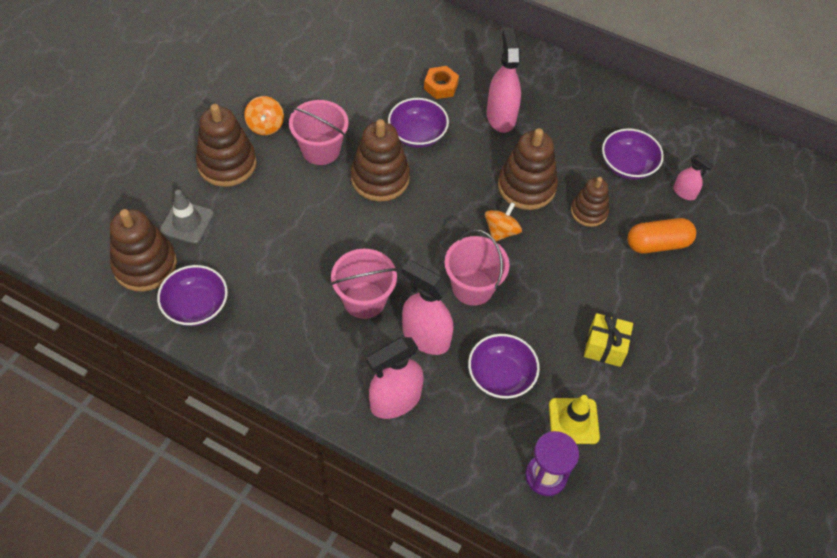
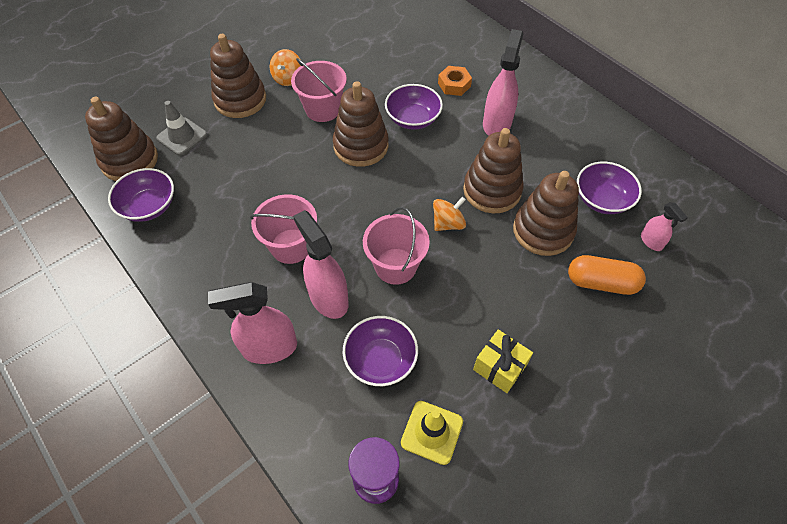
camera: 25 degrees right, 0 degrees up
brown stacking toy [571,177,609,227] -> brown stacking toy [513,171,579,256], size x1.59

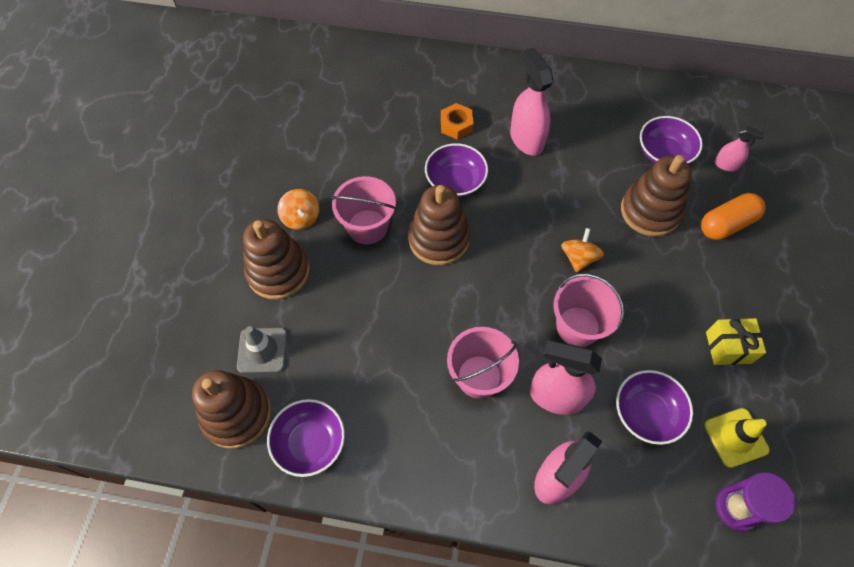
camera: 40 degrees left, 5 degrees up
brown stacking toy [463,128,524,213] -> none

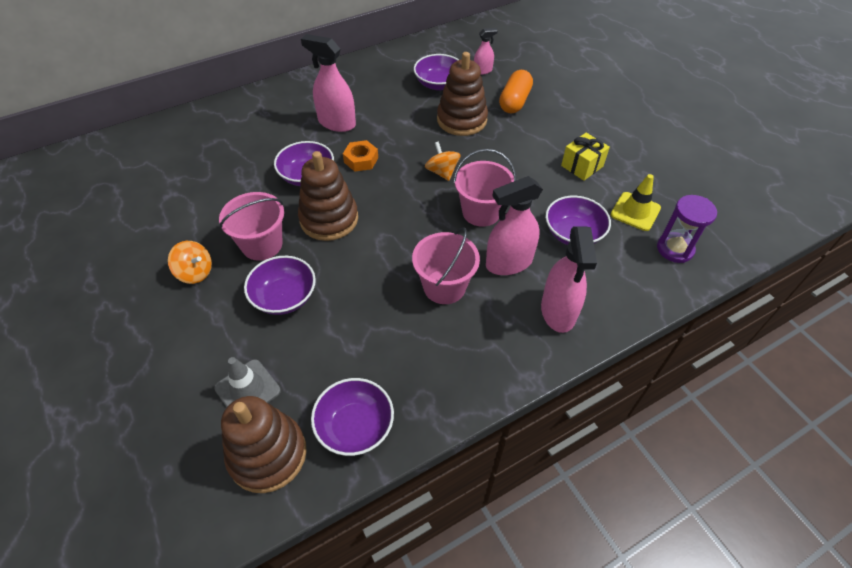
camera: 40 degrees left, 10 degrees down
brown stacking toy [243,219,310,300] -> none
orange nut [441,103,473,140] -> orange nut moved to [343,140,378,172]
none -> purple bowl [244,256,316,315]

